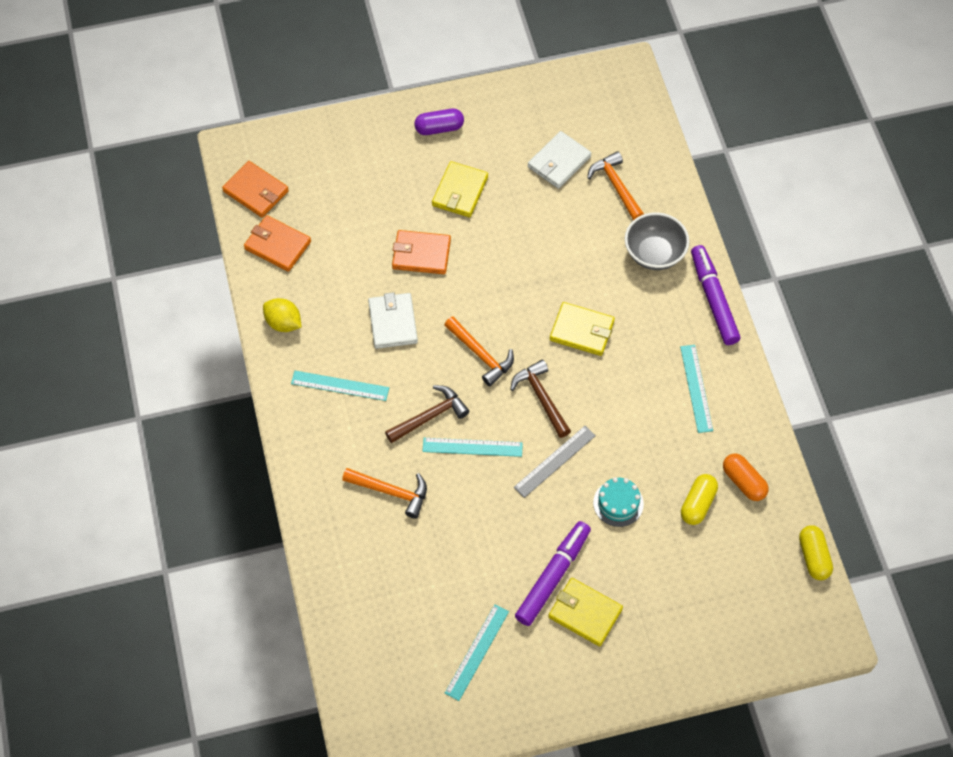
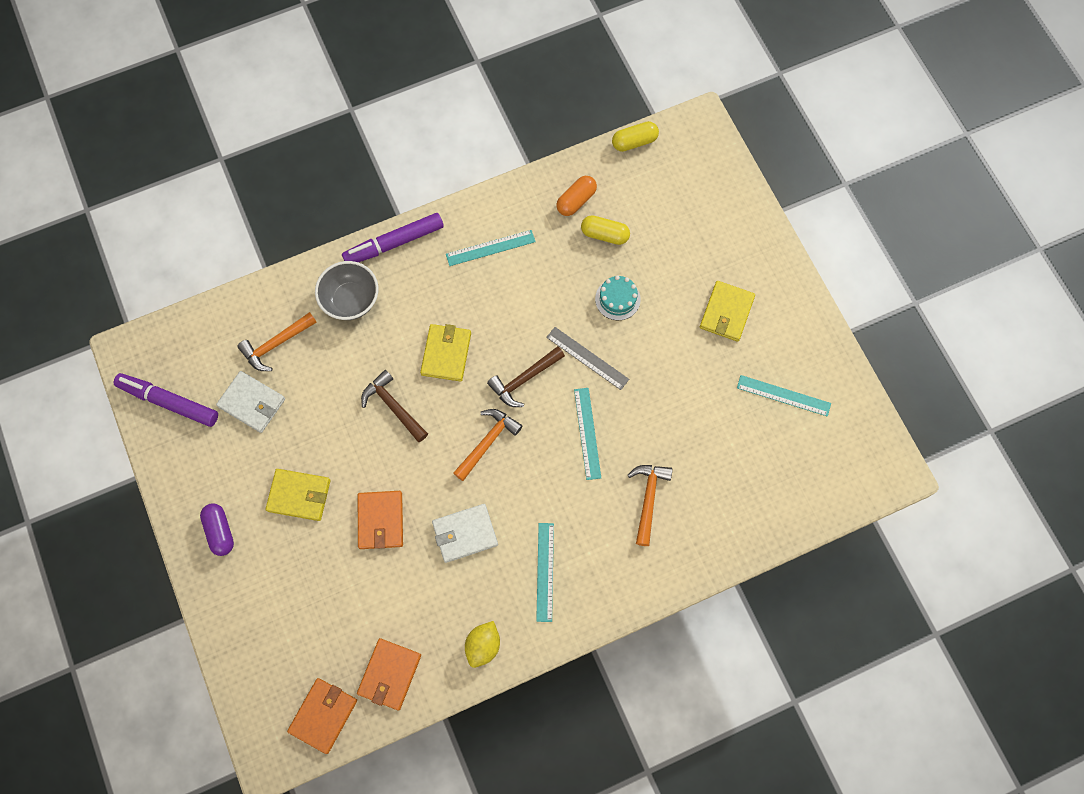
camera: 100 degrees left, 10 degrees up
brown hammer [385,385,470,443] -> brown hammer moved to [361,370,428,442]
purple marker [515,521,591,626] -> purple marker moved to [114,373,218,427]

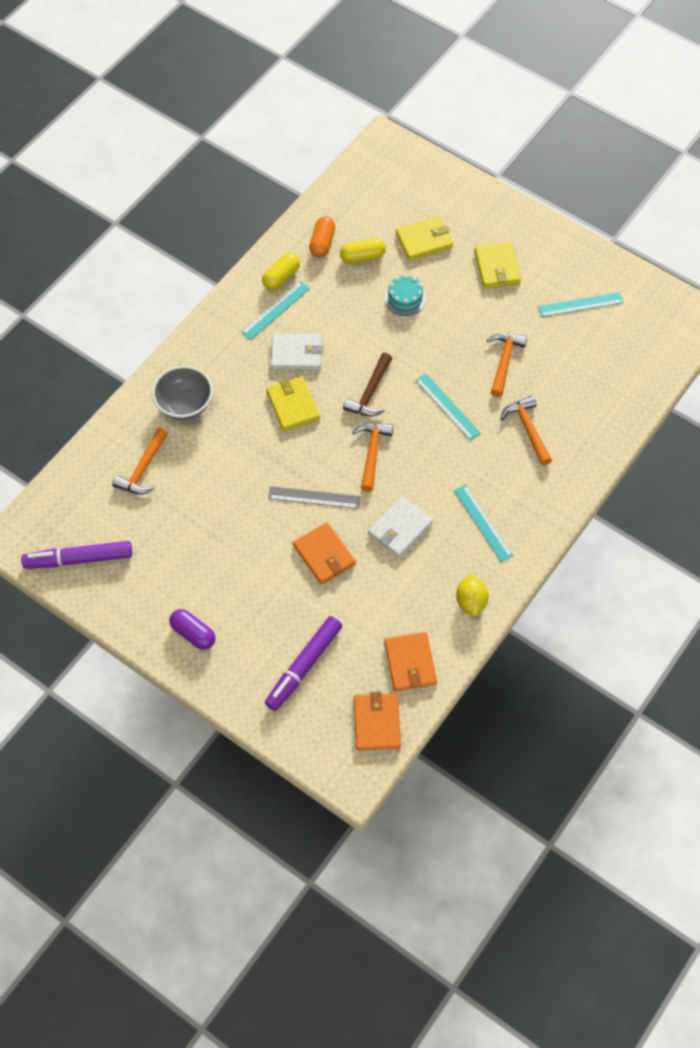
camera: 30 degrees left, 10 degrees down
white wallet [216,371,285,433] -> white wallet moved to [271,334,323,370]
yellow wallet [265,469,331,521] -> yellow wallet moved to [396,217,453,261]
purple marker [342,213,444,262] -> purple marker moved to [265,616,342,711]
brown hammer [361,370,428,442] -> none
grey ruler [546,327,629,390] -> grey ruler moved to [268,486,360,509]
yellow capsule [612,121,659,152] -> yellow capsule moved to [262,253,300,290]
none -> orange hammer [487,333,527,397]

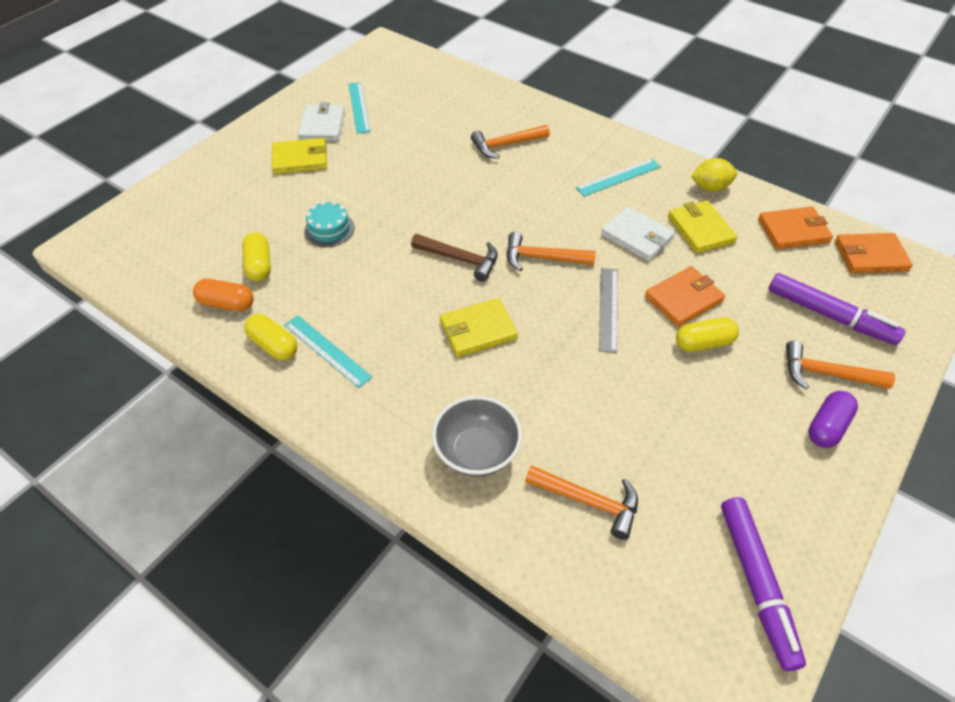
camera: 90 degrees left, 10 degrees down
white wallet [271,334,323,370] -> white wallet moved to [298,102,345,141]
yellow wallet [396,217,453,261] -> yellow wallet moved to [668,201,738,254]
turquoise ruler [415,374,481,440] -> none
orange hammer [487,333,527,397] -> orange hammer moved to [786,340,895,389]
none -> yellow capsule [676,317,739,352]

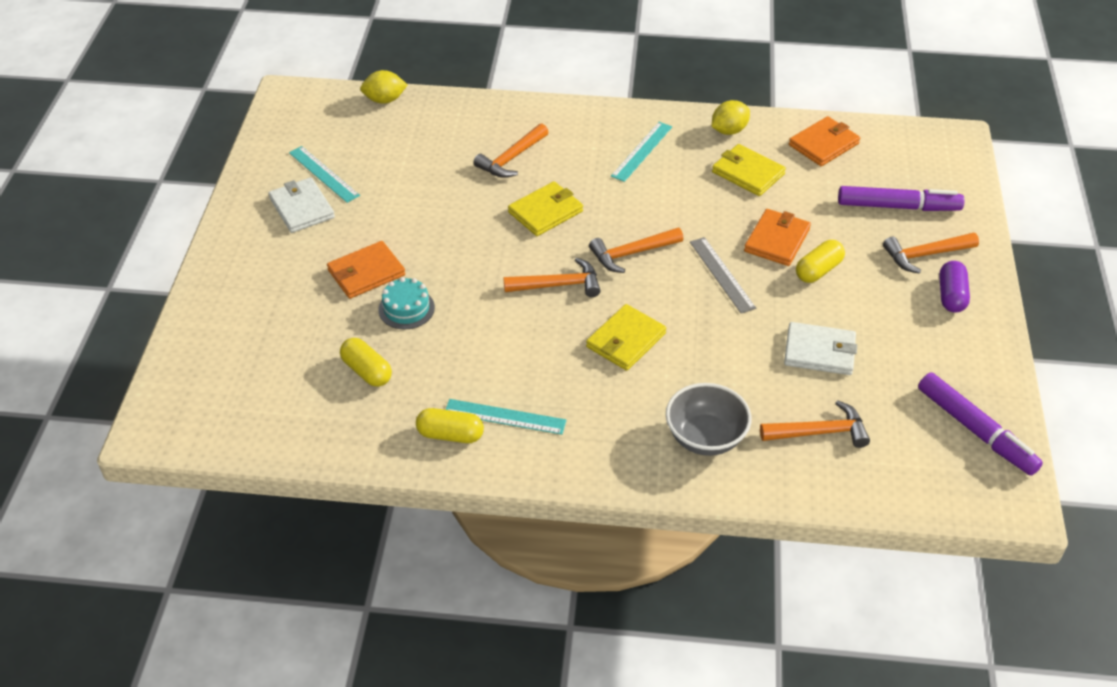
camera: 30 degrees left, 5 degrees down
orange capsule [193,279,254,311] -> none
yellow wallet [272,138,327,174] -> yellow wallet moved to [508,181,583,236]
brown hammer [411,234,497,282] -> orange hammer [504,258,601,297]
white wallet [601,206,675,262] -> white wallet moved to [784,322,857,375]
orange wallet [835,233,913,274] -> orange wallet moved to [327,241,405,299]
none -> yellow lemon [360,70,408,104]

